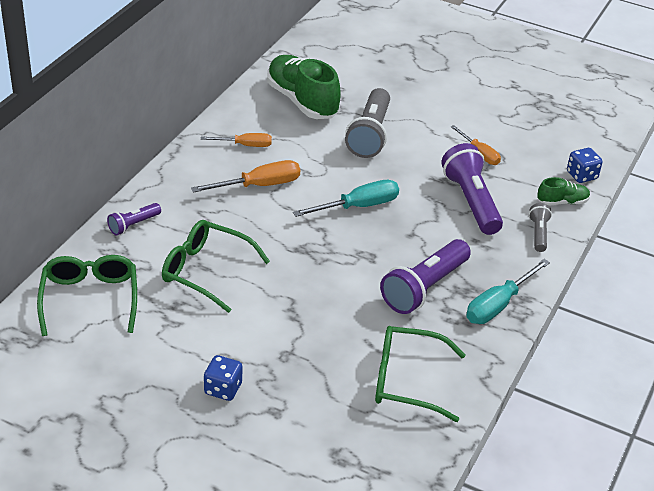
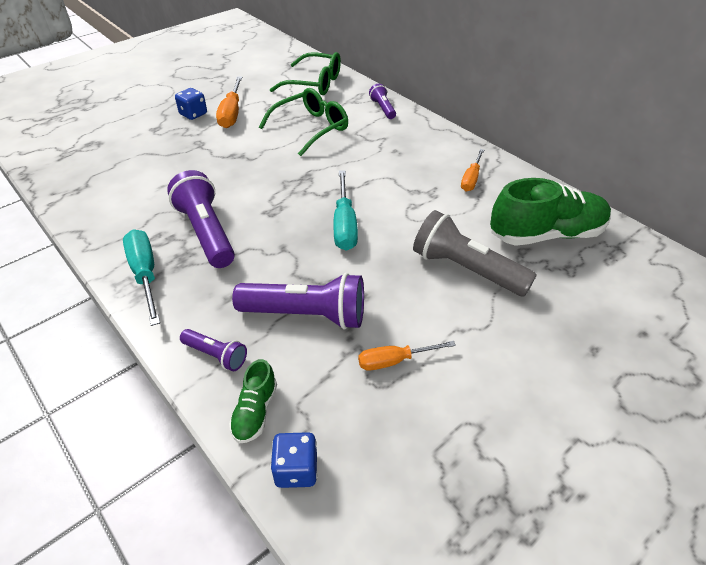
camera: 115 degrees right, 5 degrees up
orange screwdriver [191,160,300,193] -> orange screwdriver moved to [216,76,242,128]
green glasses [375,326,465,422] -> none
grey flashlight [529,203,552,252] -> purple flashlight [180,329,247,371]

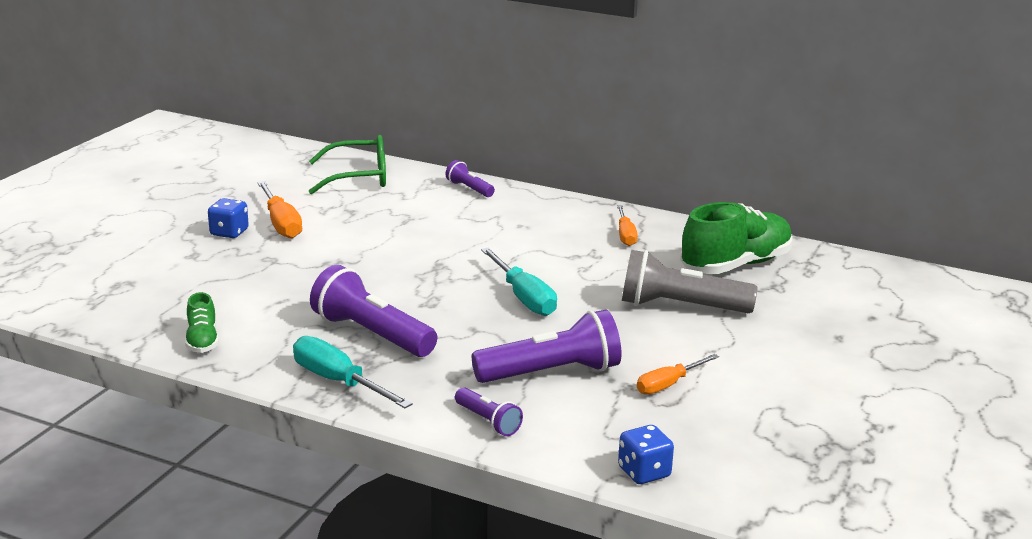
camera: 25 degrees left, 20 degrees down
purple flashlight [180,329,247,371] -> purple flashlight turned 45 degrees clockwise [455,387,523,436]
green shoe [229,359,277,443] -> green shoe moved to [185,292,219,353]
green glasses [259,88,348,156] -> none

